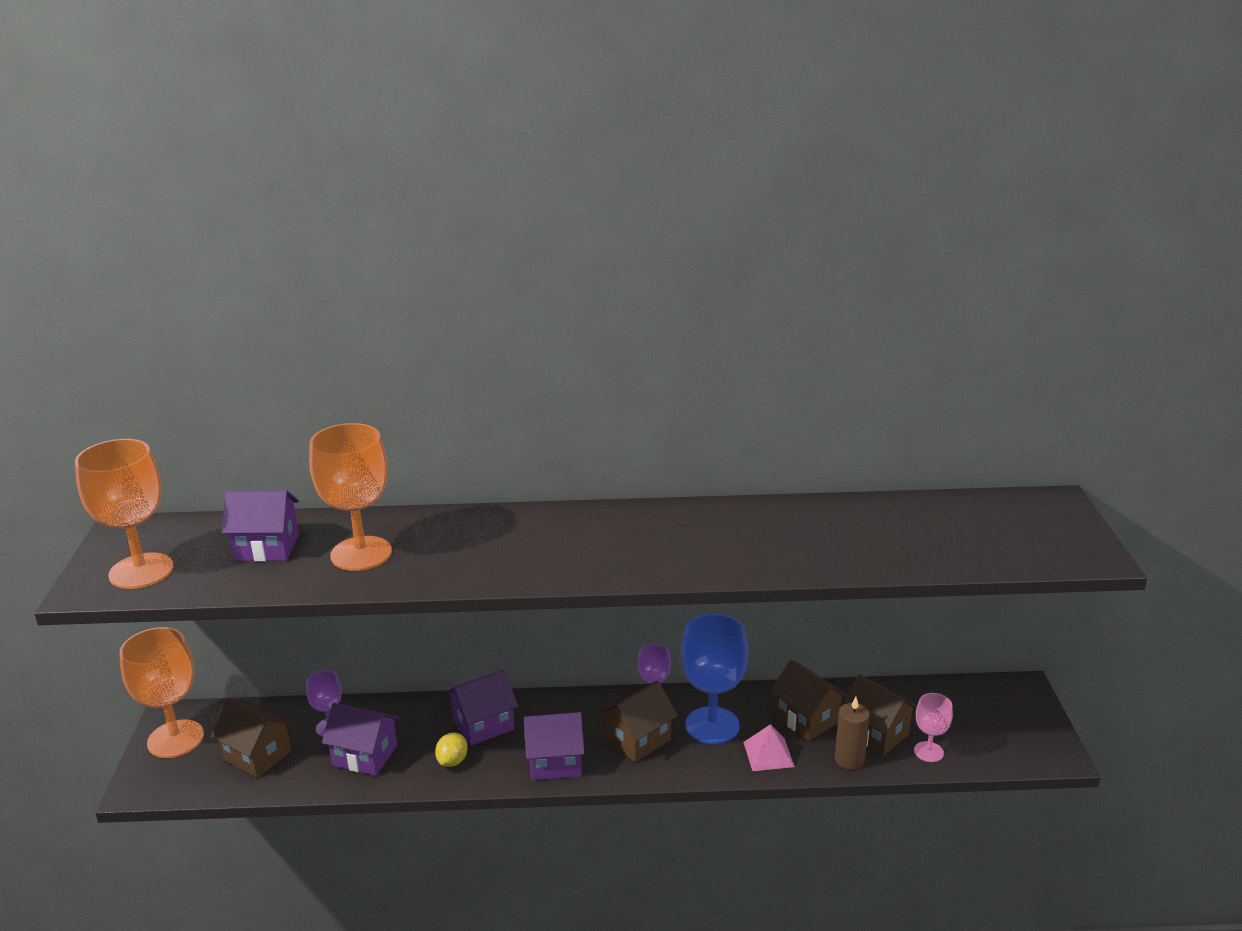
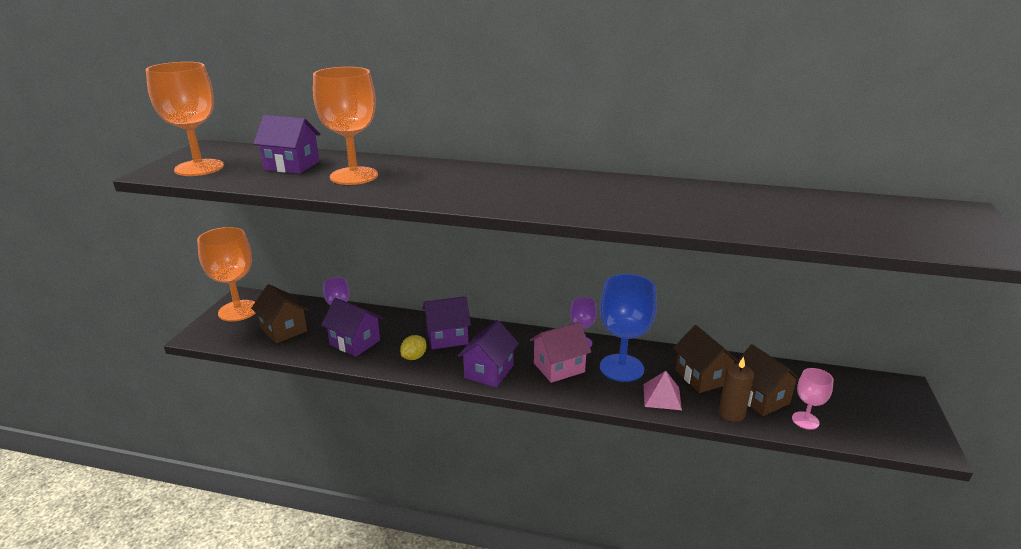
camera: 15 degrees right, 0 degrees up
purple house [524,712,585,780] -> purple house turned 75 degrees counterclockwise [458,320,519,388]
brown house [599,681,678,762] -> pink house [530,322,591,383]

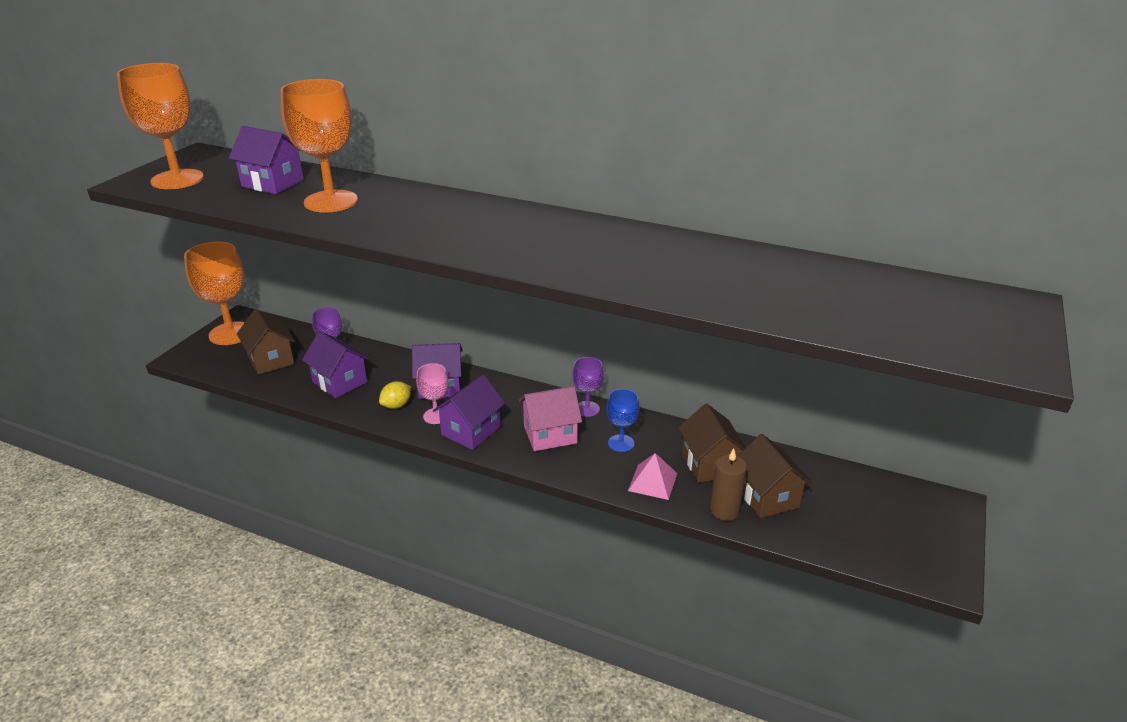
camera: 10 degrees right, 5 degrees up
blue goblet [600,274,657,382] -> blue goblet [606,389,639,452], size x0.52
pink goblet [792,368,834,430] -> pink goblet moved to [416,363,448,424]

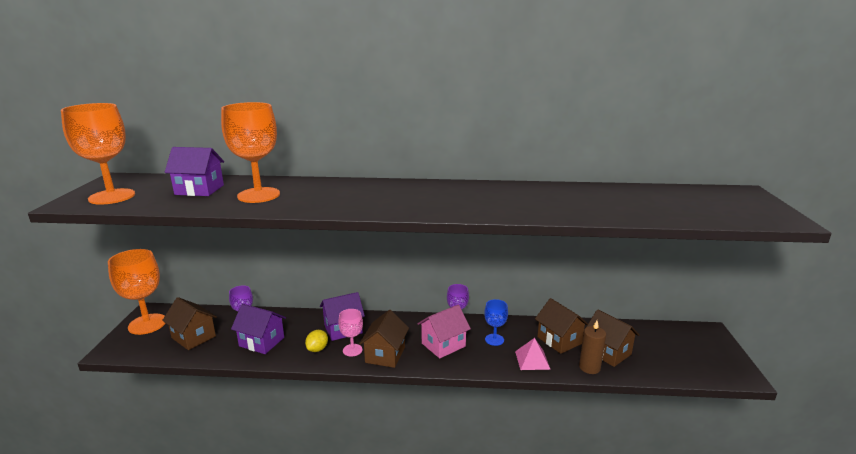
camera: 20 degrees left, 10 degrees down
purple house [433,375,505,450] -> brown house [359,310,409,368]

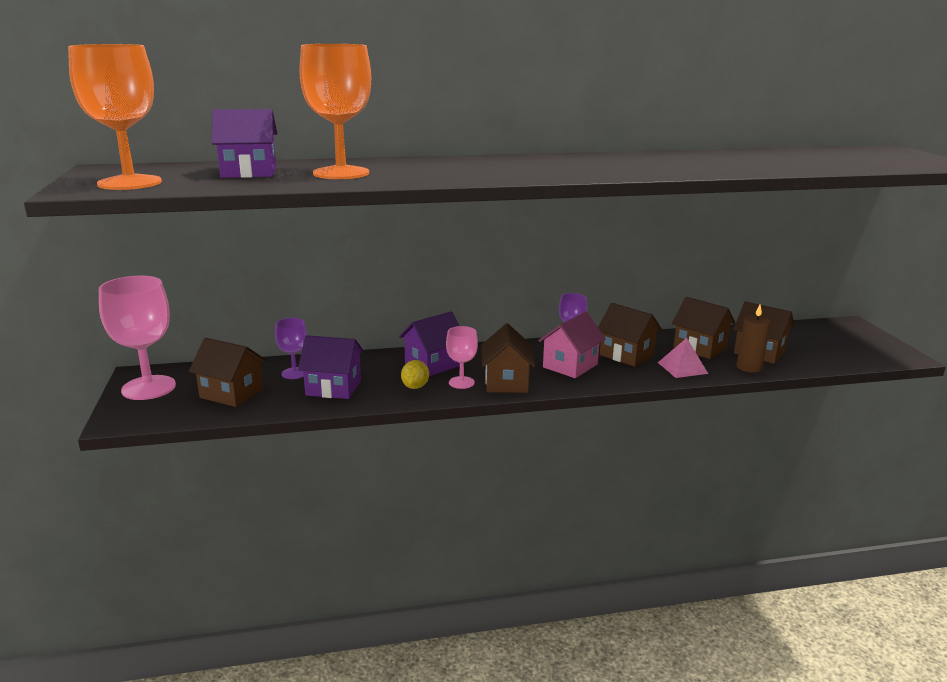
camera: 15 degrees left, 0 degrees up
orange goblet [108,249,166,335] -> pink goblet [99,276,176,400]
blue goblet [484,299,508,346] -> brown house [598,303,662,367]

